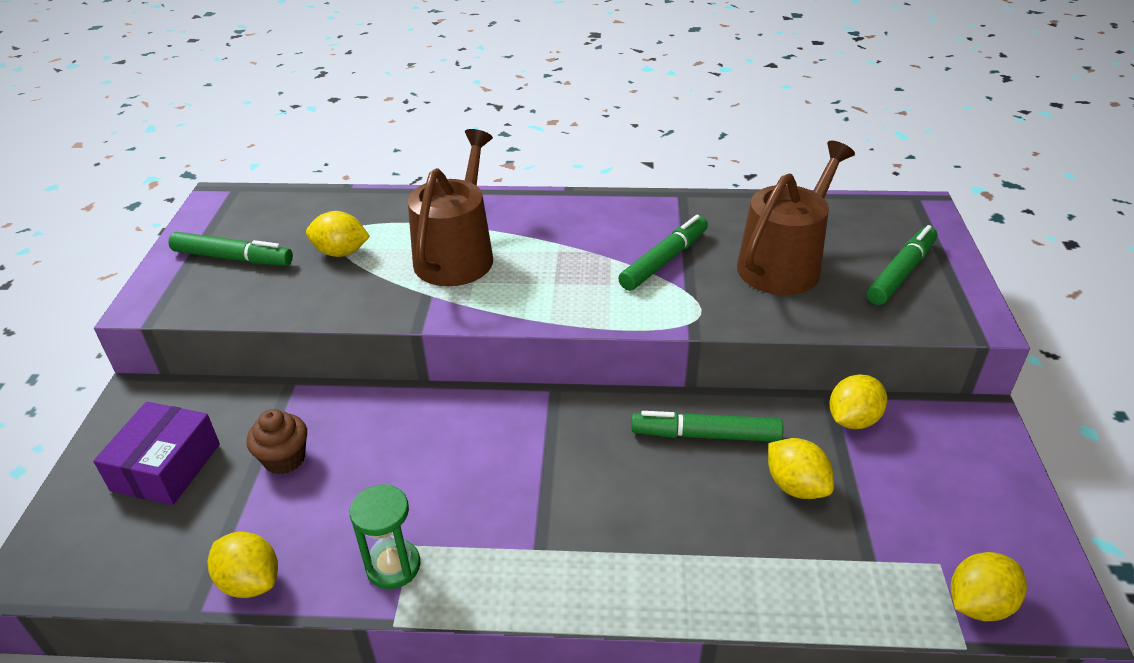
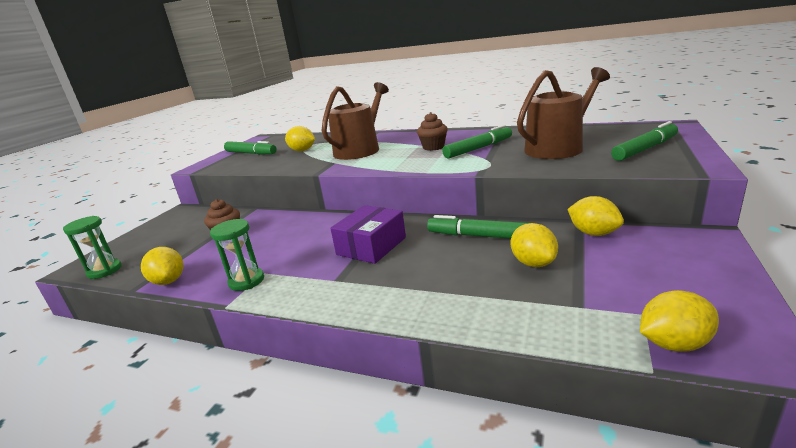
camera: 20 degrees right, 15 degrees down
purple box [93,402,220,505] -> purple box moved to [330,205,406,264]
yellow lemon [829,374,887,429] -> yellow lemon turned 75 degrees clockwise [567,196,624,236]
none -> green hourglass [63,216,122,279]
none -> brown cupcake [417,112,448,151]

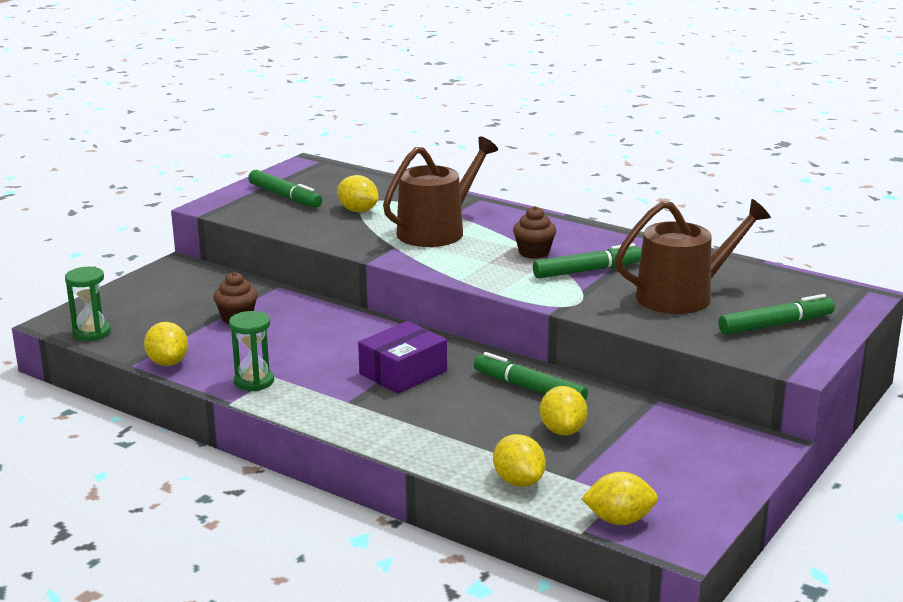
camera: 10 degrees right, 0 degrees up
yellow lemon [567,196,624,236] -> yellow lemon moved to [493,434,546,487]

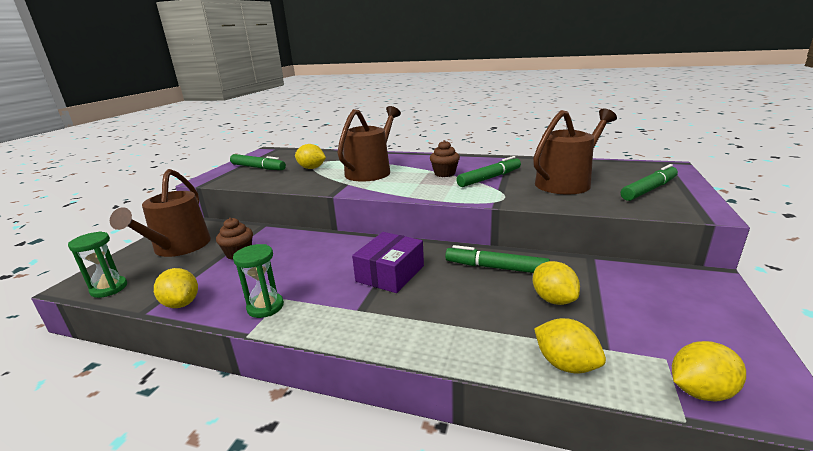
camera: 15 degrees left, 0 degrees up
none -> brown watering can [110,169,211,257]

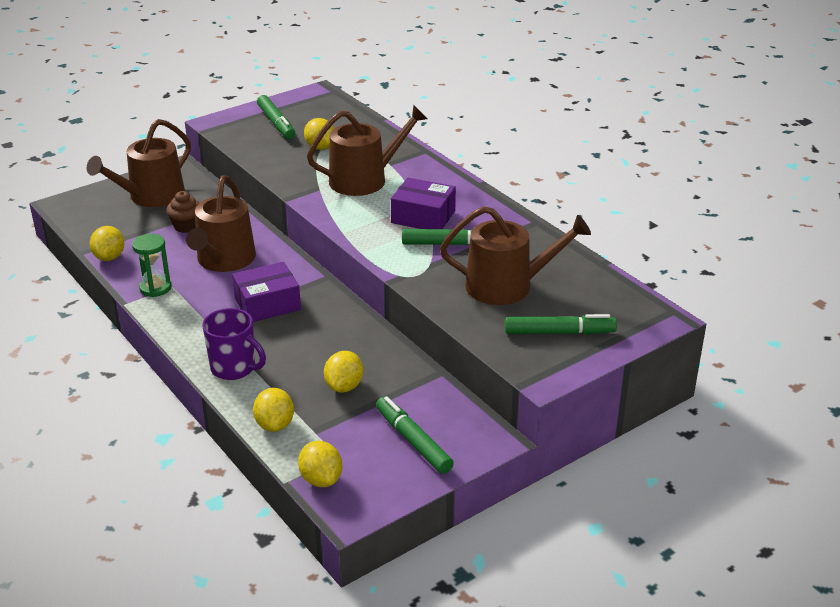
camera: 35 degrees right, 10 degrees up
green hourglass [68,231,127,298] -> none
brown cupcake [430,140,460,177] -> purple box [391,177,456,229]
green marker [445,245,550,273] -> green marker moved to [376,397,454,474]
yellow lemon [672,341,746,401] -> yellow lemon turned 45 degrees clockwise [298,441,342,487]
none -> brown watering can [186,175,256,272]
none -> purple mug [202,308,266,380]

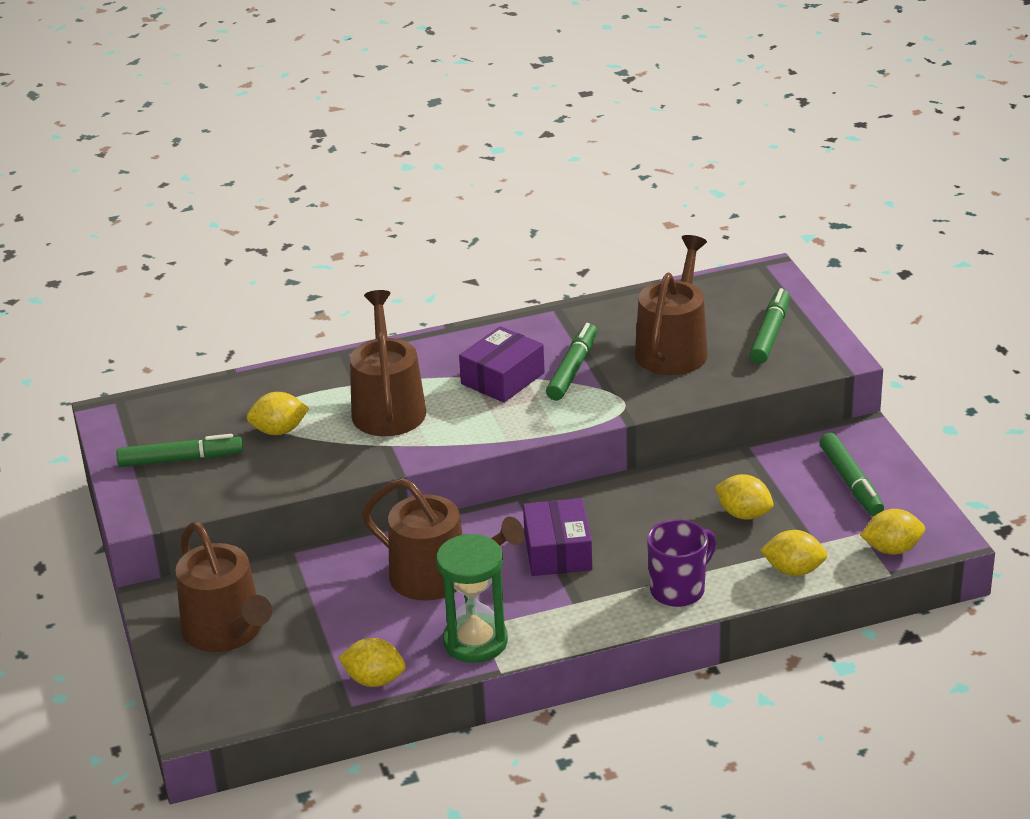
camera: 70 degrees left, 0 degrees up
green hourglass [132,234,172,297] -> green hourglass [436,534,508,663], size x1.50
brown cupcake [166,191,200,233] -> none
green marker [376,397,454,474] -> green marker turned 90 degrees counterclockwise [820,433,884,516]

